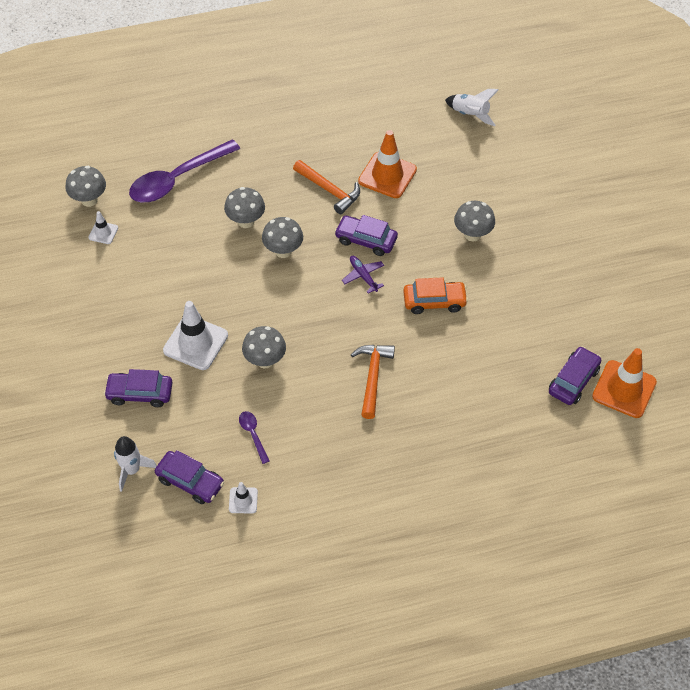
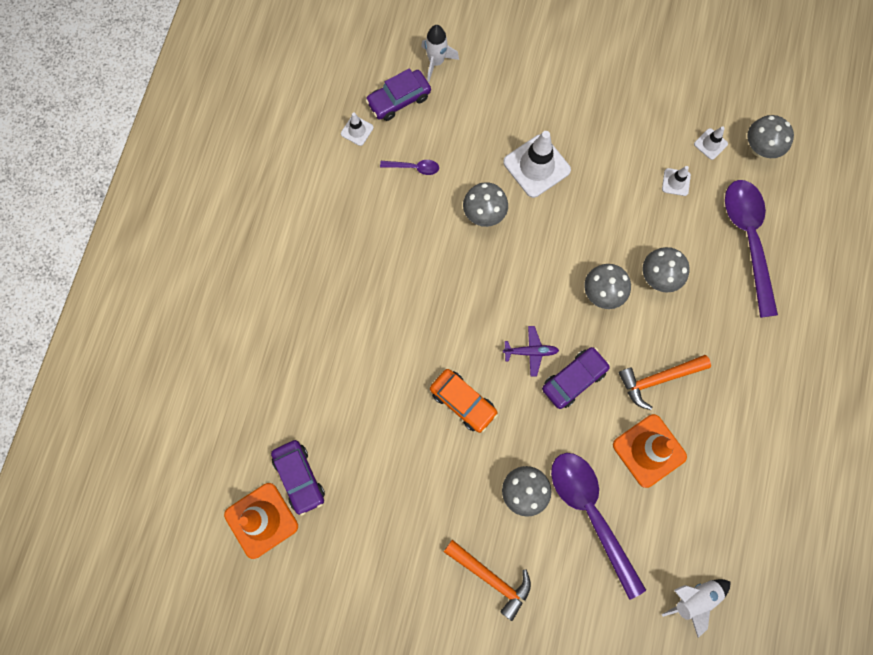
camera: 120 degrees right, 20 degrees up
purple car [104,369,173,407] -> none
orange hammer [351,345,395,419] -> orange hammer moved to [444,540,531,621]
orange car [403,277,468,314] -> orange car turned 75 degrees counterclockwise [430,369,498,433]
none -> purple spoon [551,453,646,600]
none -> white traffic cone [662,166,691,196]

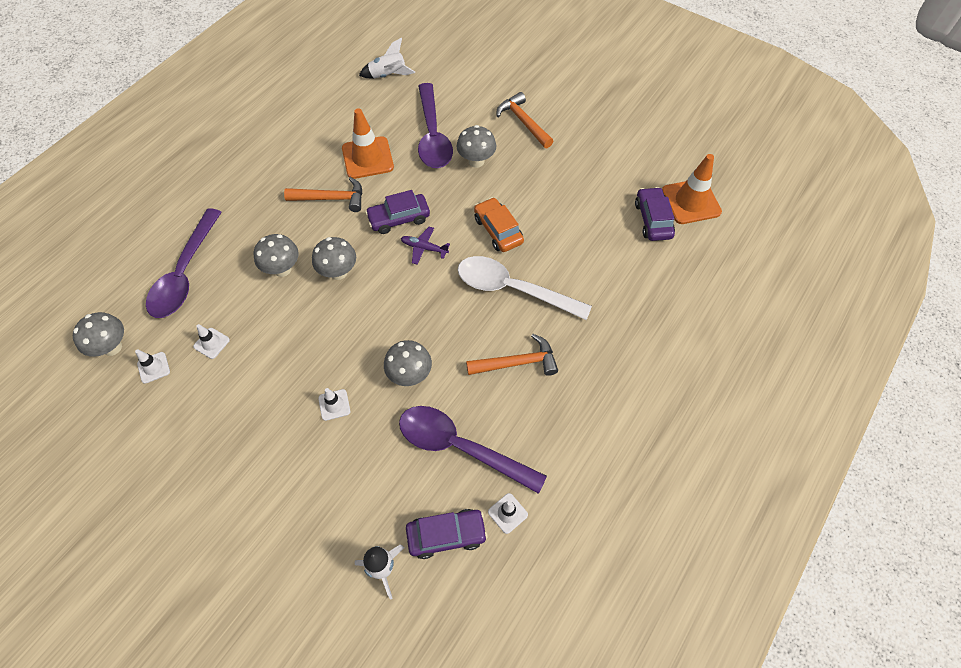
camera: 160 degrees left, 15 degrees down
purple spoon [380,160,439,175] -> purple spoon [399,406,547,494], size x2.34
white traffic cone [503,131,571,198] -> white traffic cone [318,388,350,421], size x0.50
none -> white spoon [458,256,592,320]
none -> orange hammer [466,334,558,376]

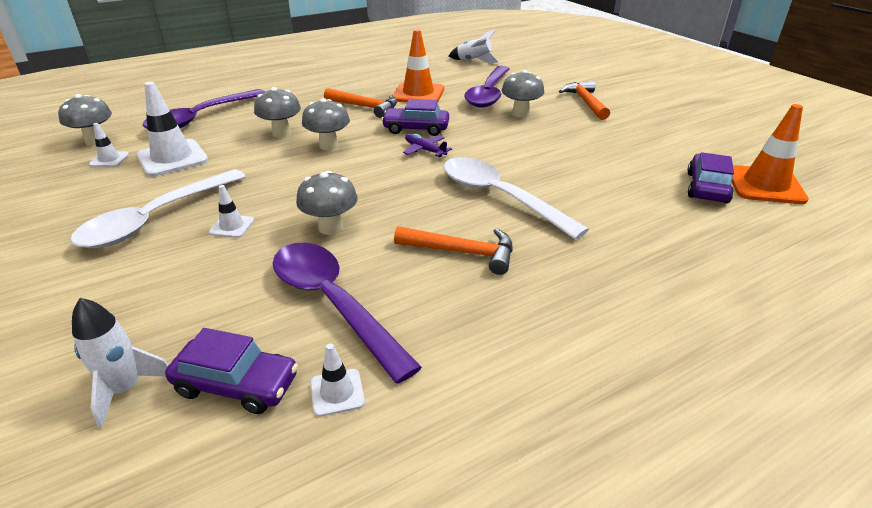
camera: 25 degrees right, 25 degrees down
white traffic cone [193,324,230,359] -> white traffic cone [136,82,208,177], size x2.00
orange car [474,197,524,252] -> none
none -> white spoon [70,169,246,248]

